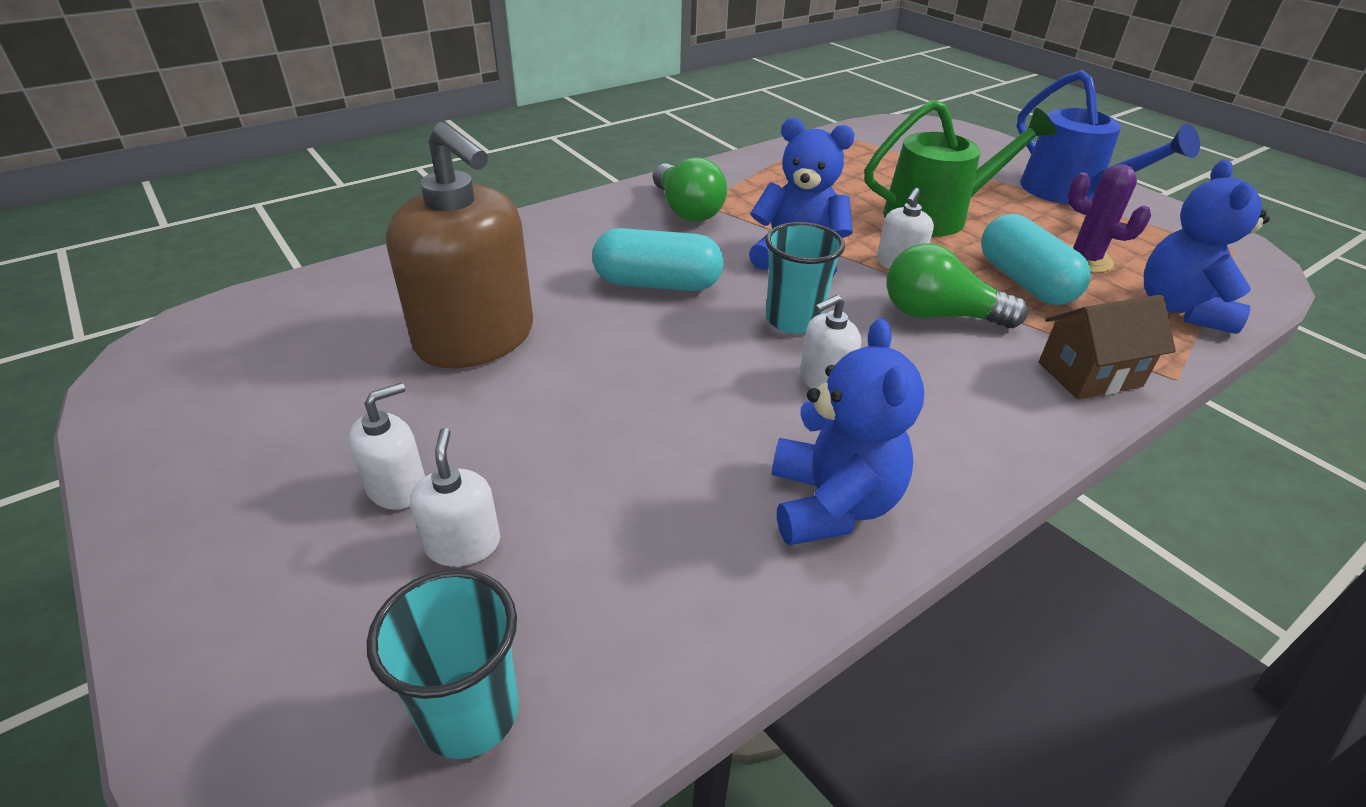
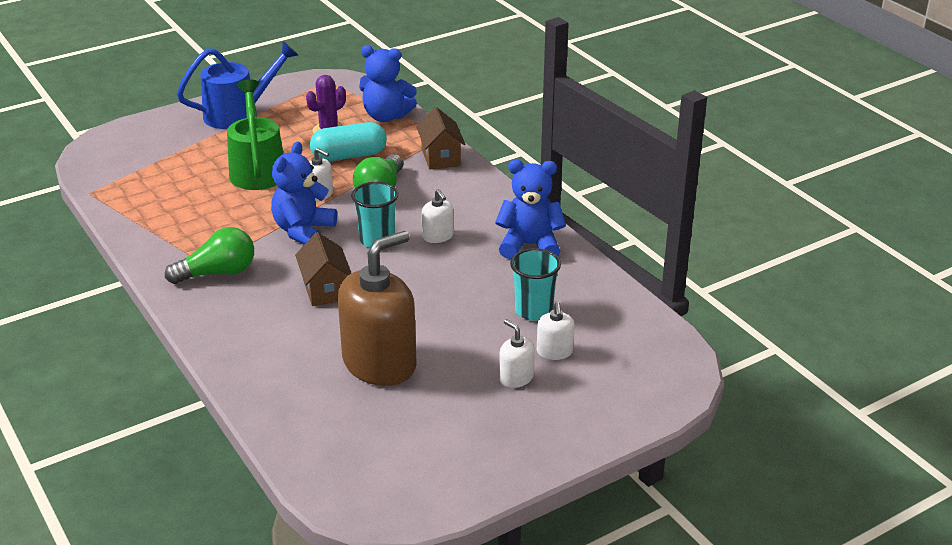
camera: 85 degrees left, 5 degrees down
turquoise cup [367,569,519,759] -> turquoise cup moved to [510,248,561,321]
white soap dispenser [410,428,500,567] -> white soap dispenser turned 90 degrees counterclockwise [537,302,575,360]
turquoise capsule [592,228,724,291] -> brown house [295,232,351,306]

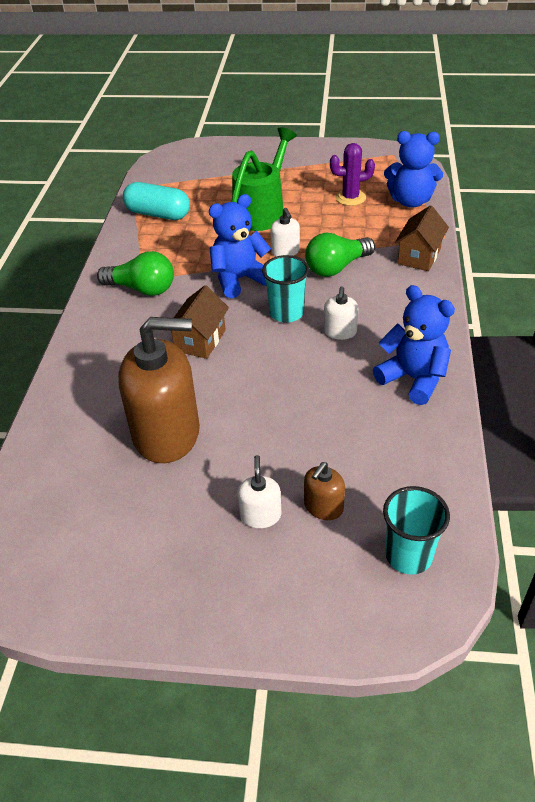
camera: 40 degrees right, 10 degrees up
blue watering can [177,41,298,129] -> none
turquoise capsule [310,122,387,161] -> turquoise capsule moved to [123,182,190,220]
blue teddy bear [359,45,417,122] -> blue teddy bear turned 45 degrees counterclockwise [384,131,443,208]
turquoise cup [510,248,561,321] -> turquoise cup moved to [383,486,450,575]
white soap dispenser [537,302,575,360] -> brown soap dispenser [304,462,345,520]

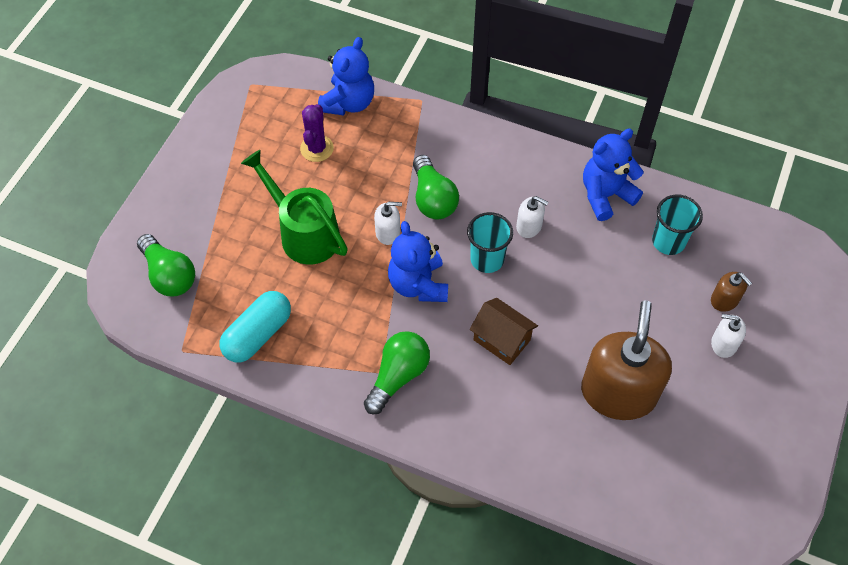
camera: 75 degrees left, 15 degrees up
turquoise cup [383,486,450,575] -> turquoise cup moved to [652,194,703,255]
brown house [395,205,449,271] -> none
none -> green light bulb [137,234,195,296]

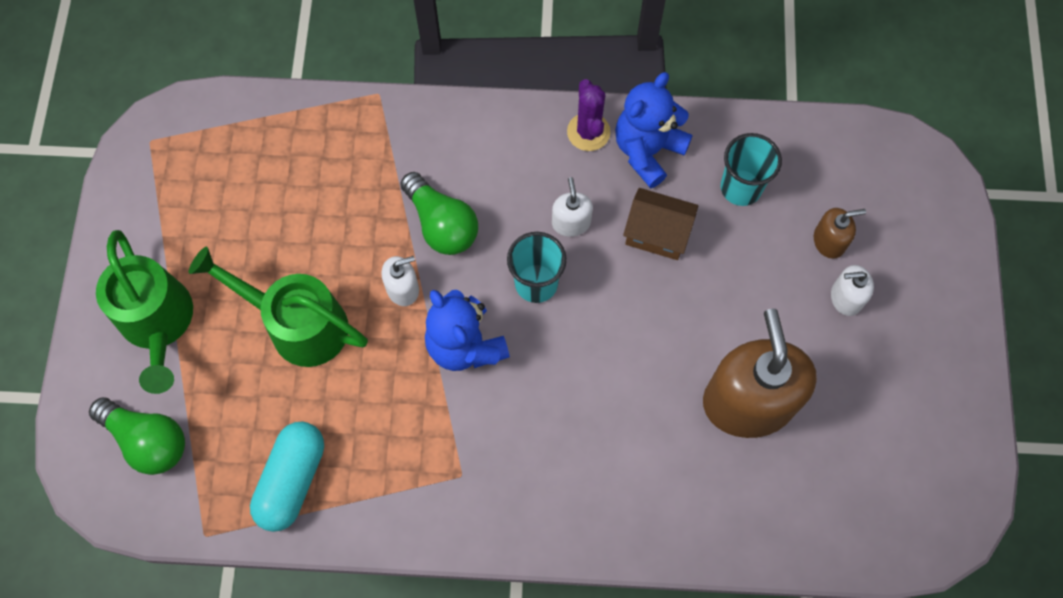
camera: 20 degrees left, 10 degrees up
purple cactus [300,104,334,162] -> purple cactus moved to [567,79,610,151]
blue teddy bear [318,37,374,115] -> none
green light bulb [364,331,430,414] -> none
brown house [470,298,538,365] -> brown house moved to [623,188,698,260]
white soap dispenser [516,196,549,238] -> white soap dispenser turned 105 degrees counterclockwise [552,177,593,237]
brown soap dispenser [711,272,752,312] -> brown soap dispenser turned 45 degrees counterclockwise [814,208,866,259]
none -> green watering can [96,230,193,394]

